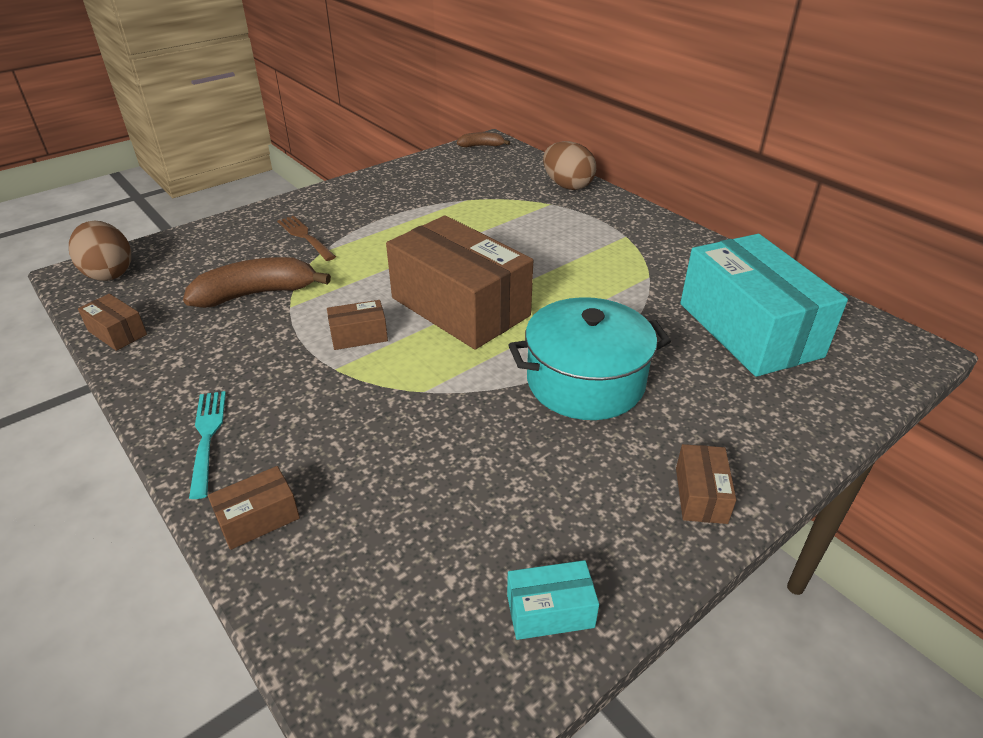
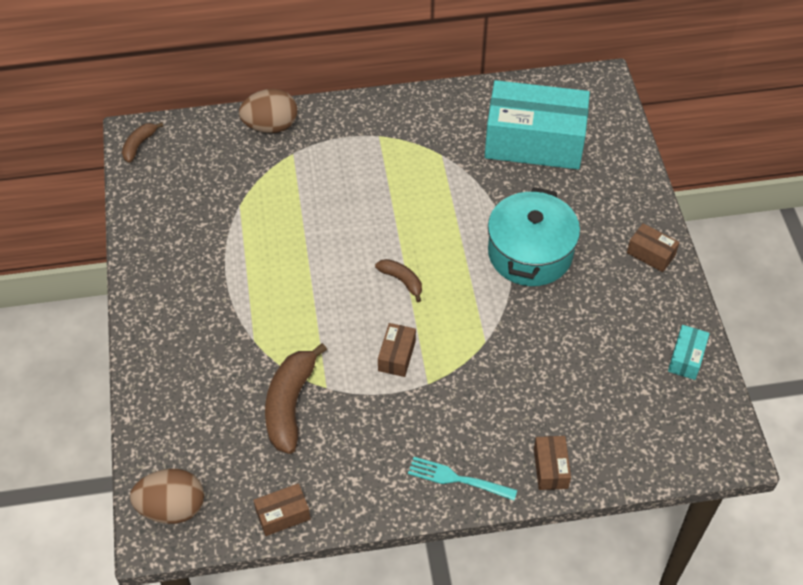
camera: 60 degrees left, 15 degrees up
brown fork [277,216,336,261] -> none
brown box [386,215,533,349] -> brown banana [375,259,422,303]

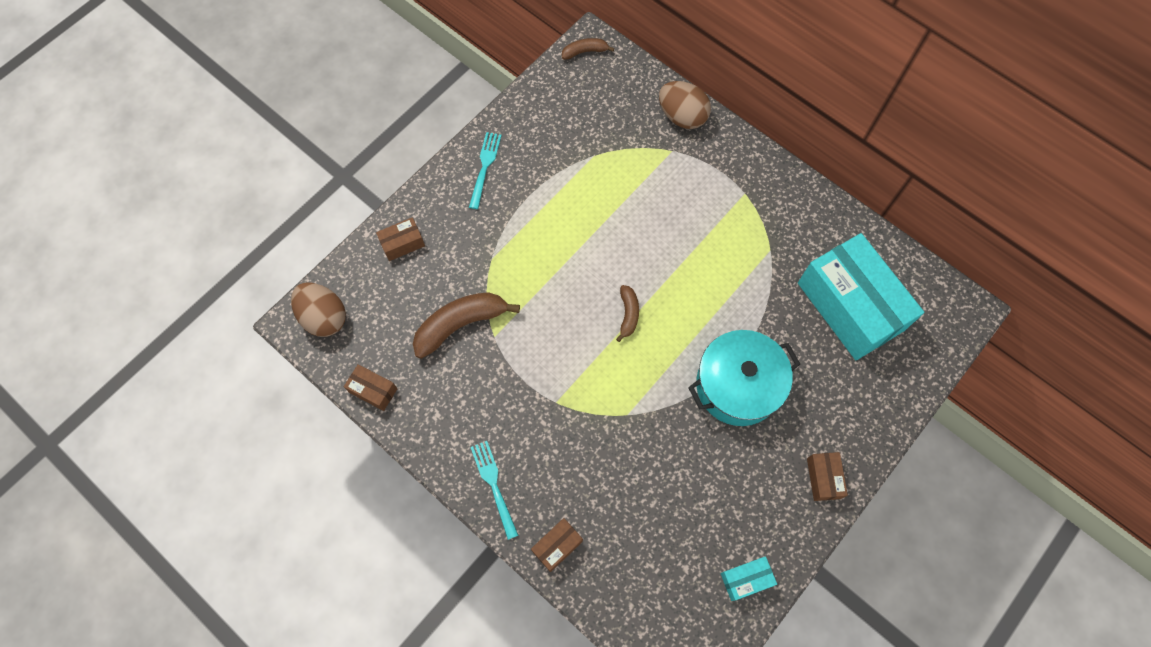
camera: 50 degrees right, 15 degrees up
brown box [378,323,416,377] -> brown box moved to [376,217,425,261]
none -> turquoise fork [469,132,502,209]

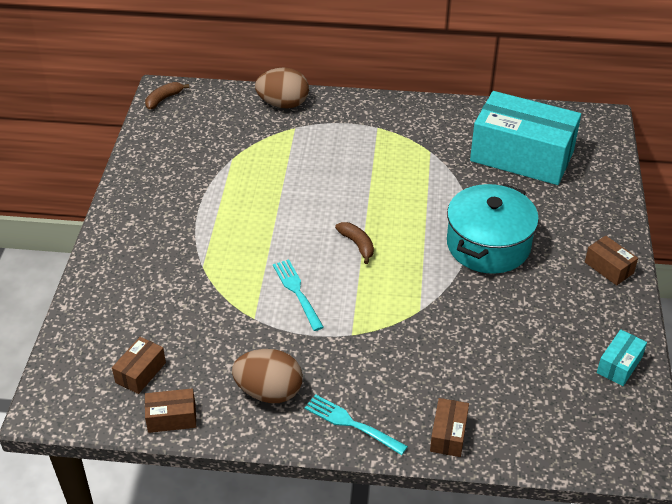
camera: 35 degrees left, 25 degrees down
brown egg [291,282,346,337] -> brown egg moved to [232,349,303,403]
brown box [376,217,425,261] -> brown box moved to [112,337,166,394]
brown banana [413,292,520,359] -> none
turquoise fork [469,132,502,209] -> turquoise fork moved to [273,259,324,331]

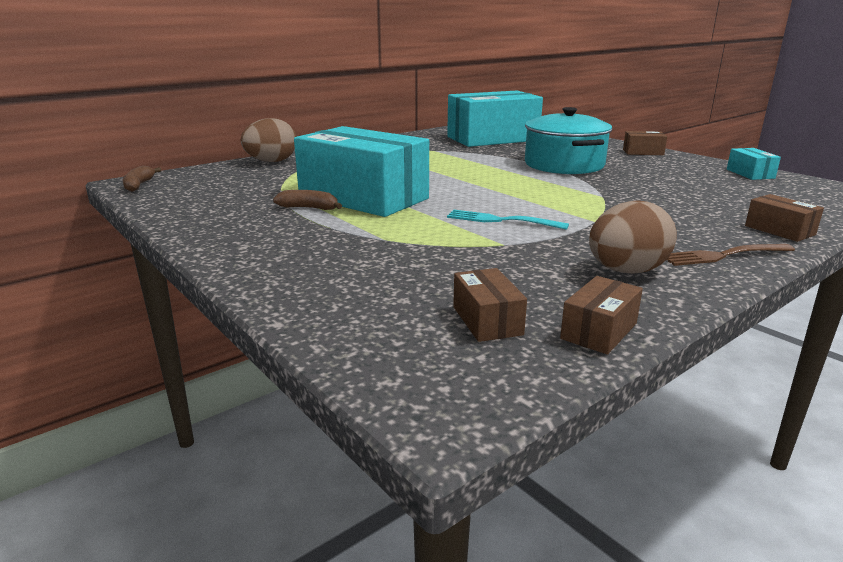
camera: 45 degrees left, 20 degrees down
turquoise fork [304,394,408,455] -> brown fork [667,244,795,266]
brown banana [335,222,374,264] -> brown banana moved to [273,190,342,210]
none -> turquoise box [294,126,429,217]

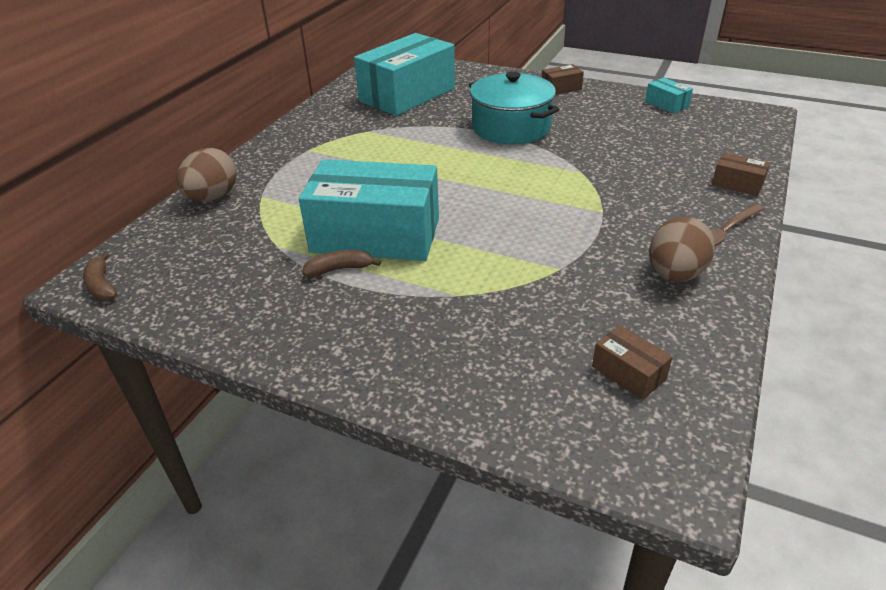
camera: 25 degrees left, 15 degrees up
turquoise fork [447,210,569,230] -> none
brown box [560,276,643,355] -> none

